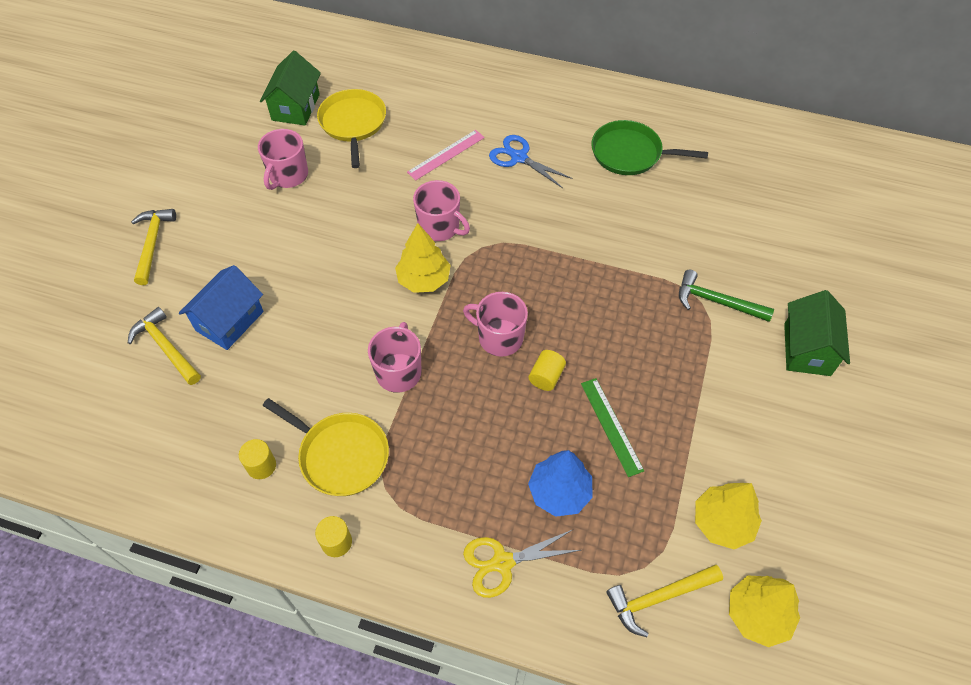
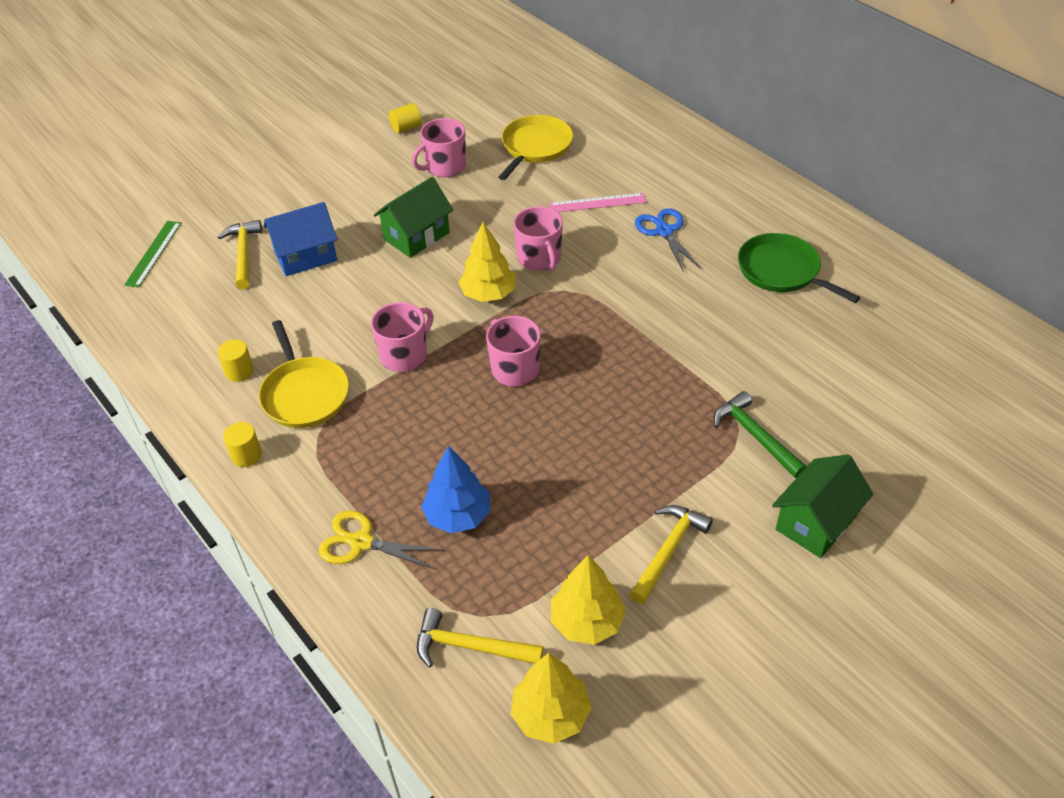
camera: 35 degrees right, 10 degrees down
yellow hammer [131,209,176,285] -> yellow hammer moved to [629,505,713,604]
green house [260,51,321,126] -> green house moved to [374,177,453,258]
yellow cylinder [529,350,566,391] -> yellow cylinder moved to [389,103,422,133]
green ruler [581,378,644,477] -> green ruler moved to [124,221,181,288]

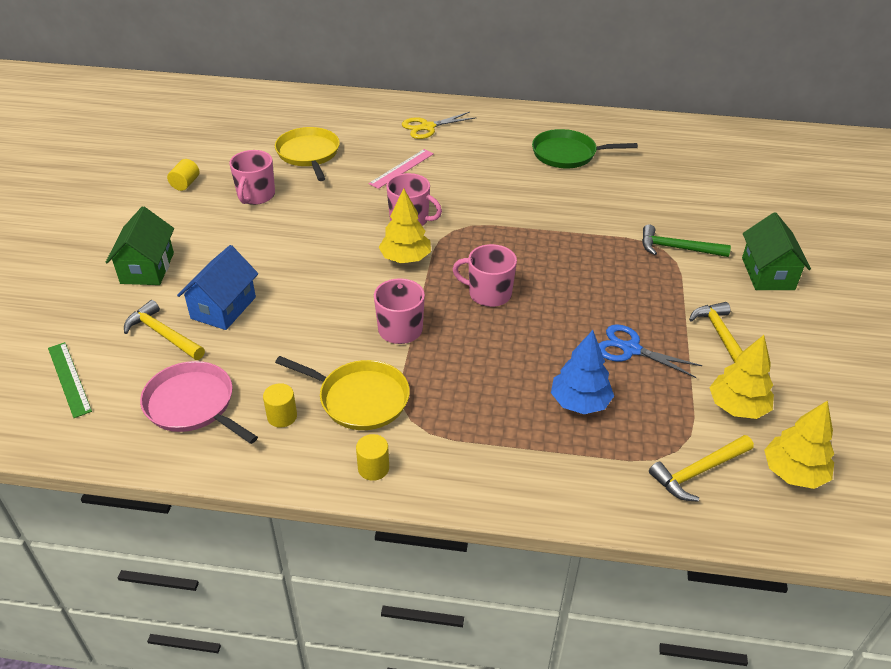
camera: 45 degrees left, 5 degrees down
yellow scissors [319,511,444,569] -> yellow scissors moved to [402,112,476,139]
green house [374,177,453,258] -> green house moved to [106,206,174,285]
blue scissors [635,208,701,273] -> blue scissors moved to [599,324,702,378]
none -> pink pan [140,361,258,444]

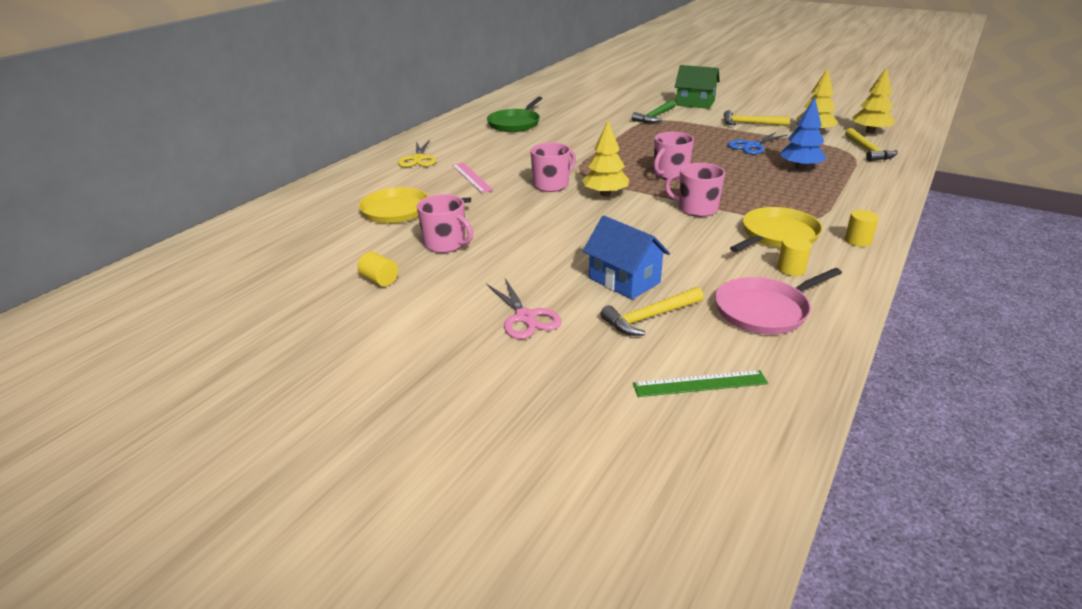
camera: 65 degrees left, 10 degrees down
green house [106,206,174,285] -> pink scissors [486,278,562,339]

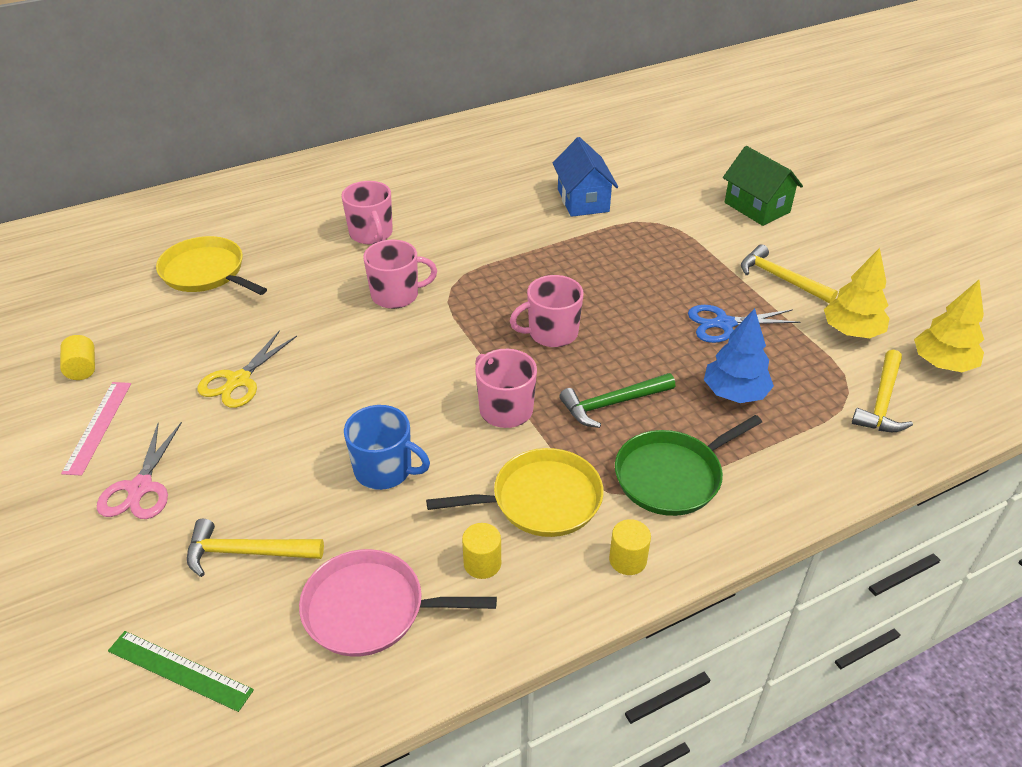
camera: 30 degrees right, 10 degrees up
yellow scissors [398,140,436,167] -> yellow scissors moved to [197,330,297,408]
pink mug [417,194,473,253] -> pink mug moved to [341,181,393,244]
pink ruler [452,163,493,193] -> pink ruler moved to [61,382,131,476]
green pan [487,97,542,132] -> green pan moved to [615,415,762,516]
yellow tree [582,121,629,197] -> none
blue house [583,216,670,299] -> blue house moved to [553,137,618,217]
green hammer [632,100,676,123] -> green hammer moved to [559,373,675,428]
none -> blue mug [344,405,430,490]

